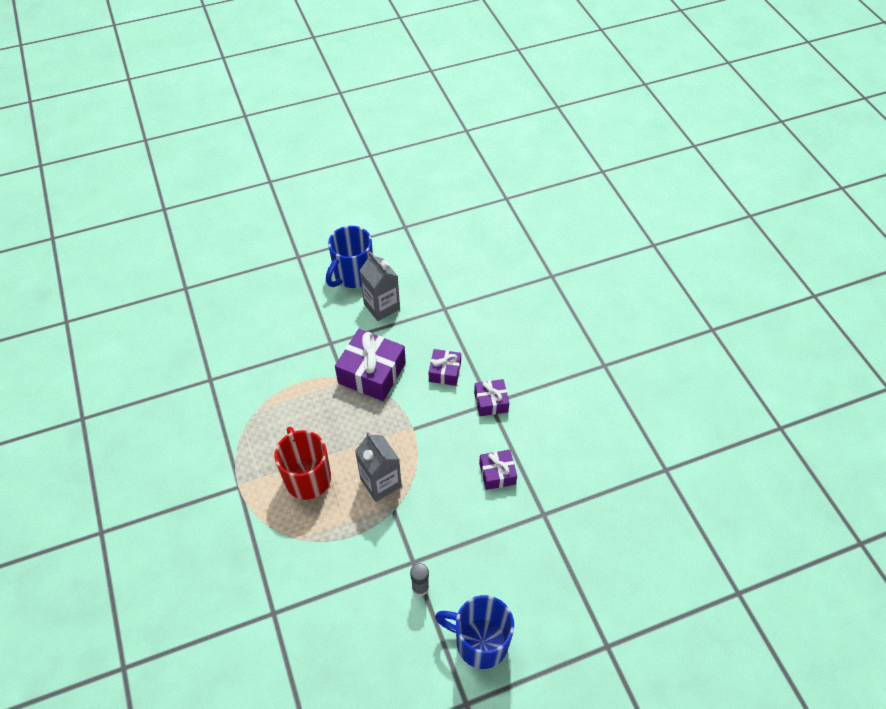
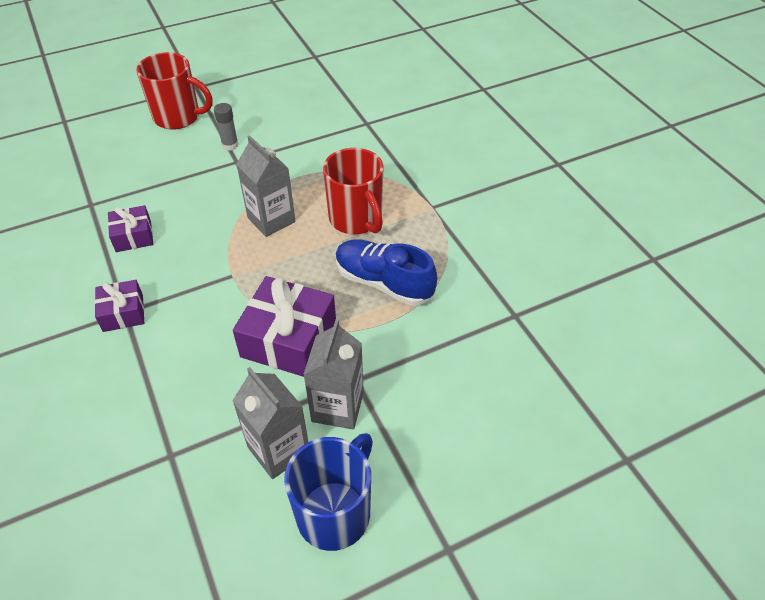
camera: 175 degrees right, 5 degrees down
purple gift [429,349,461,386] -> none
blue mug [435,595,514,669] -> red mug [136,52,213,130]
none -> grey carton [303,319,364,429]
none -> blue shoe [336,239,437,306]

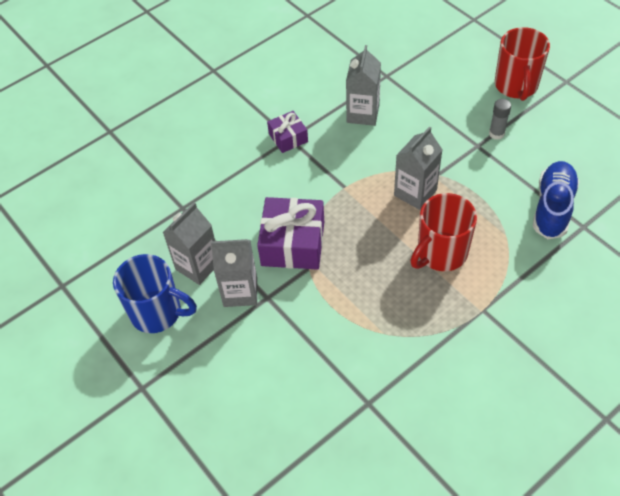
camera: 80 degrees right, 5 degrees up
purple gift [108,205,153,252] -> grey carton [346,45,381,126]
blue shoe [336,239,437,306] -> blue shoe moved to [533,161,580,239]

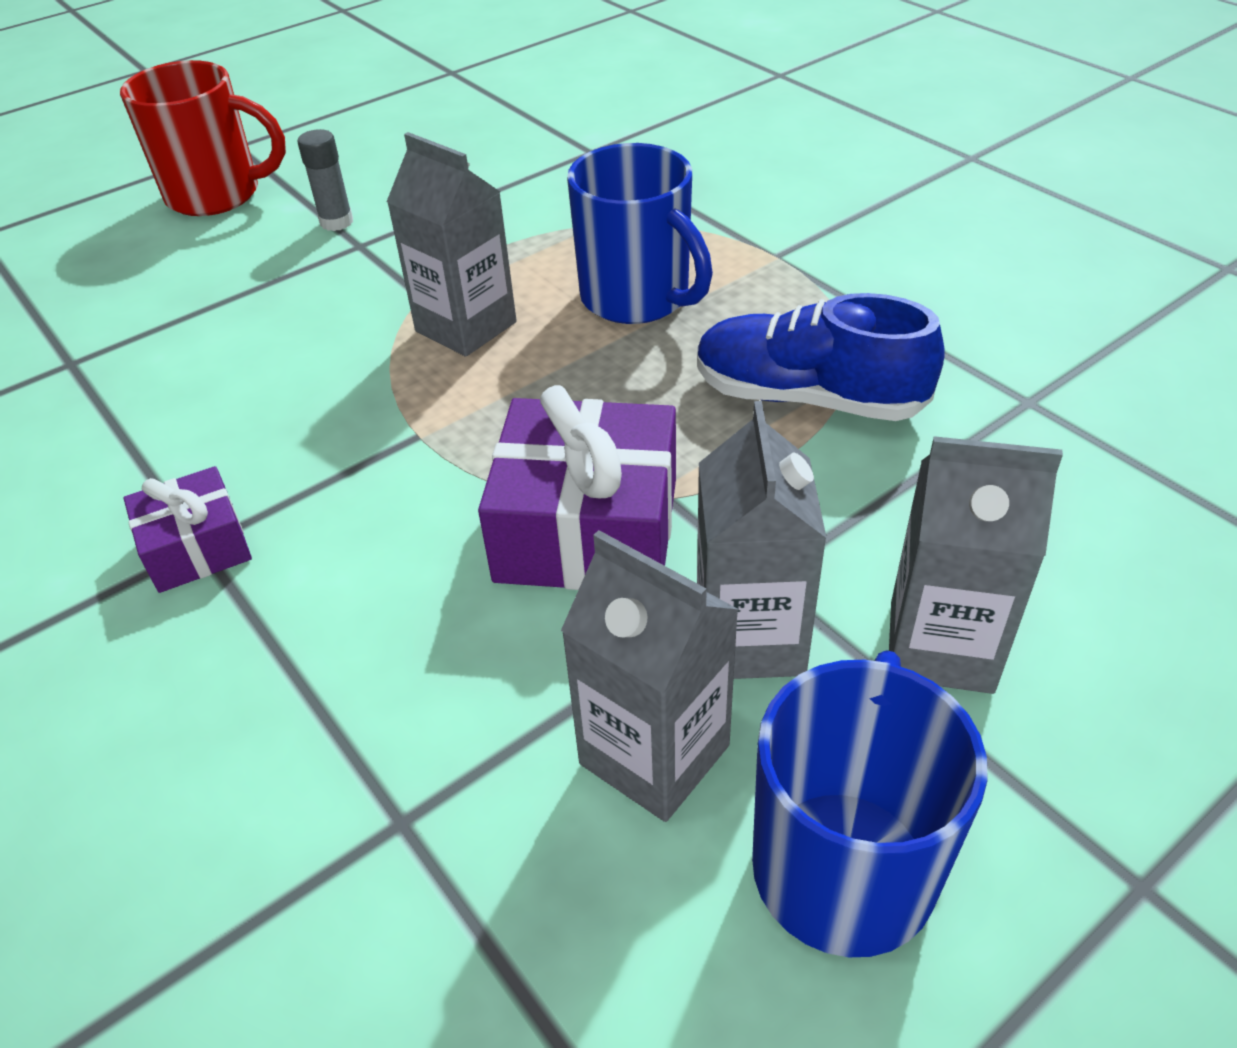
camera: 90 degrees left, 10 degrees down
grey carton [346,45,381,126] -> grey carton moved to [889,436,1063,694]
red mug [410,193,477,271] -> blue mug [567,143,713,324]
blue shoe [533,161,580,239] -> blue shoe moved to [697,293,945,421]

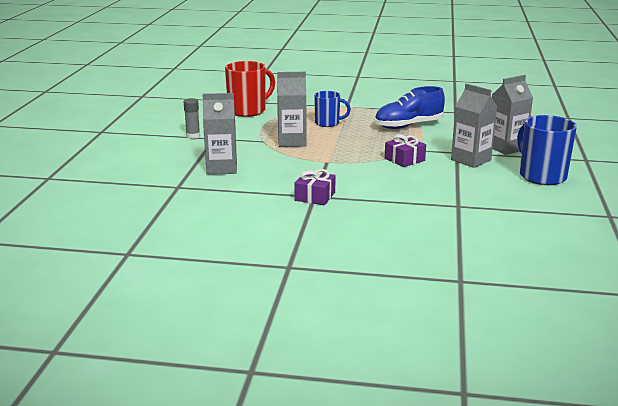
camera: 45 degrees left, 20 degrees down
red mug [120,60,286,216] -> red mug moved to [225,61,275,117]
purple gift [478,385,676,590] -> purple gift [385,134,426,167], size x0.56
grey carton [561,530,739,822] -> grey carton moved to [202,93,237,175]
blue mug [567,143,713,324] -> blue mug [314,91,351,127], size x0.62

